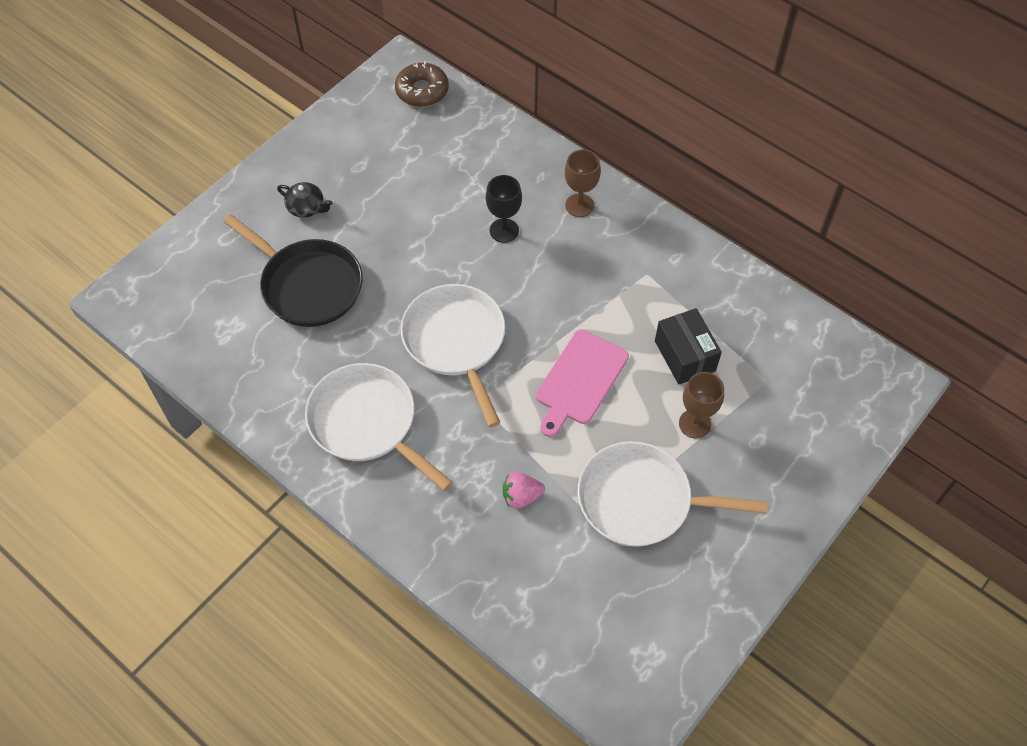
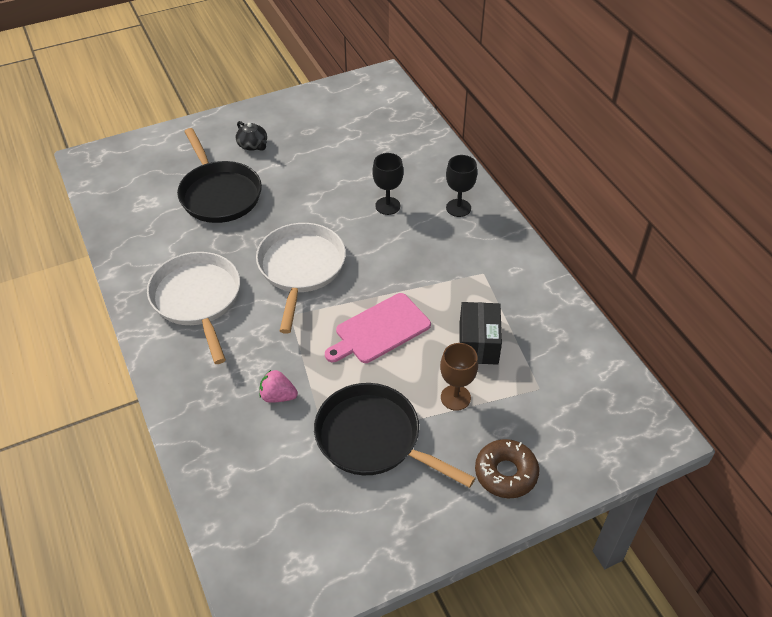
camera: 25 degrees right, 10 degrees down
brown donut [395,61,449,107] -> brown donut moved to [475,439,539,498]
brown goblet [565,150,601,217] -> black goblet [446,155,477,217]
white pan [578,441,767,547] -> black pan [314,383,475,488]

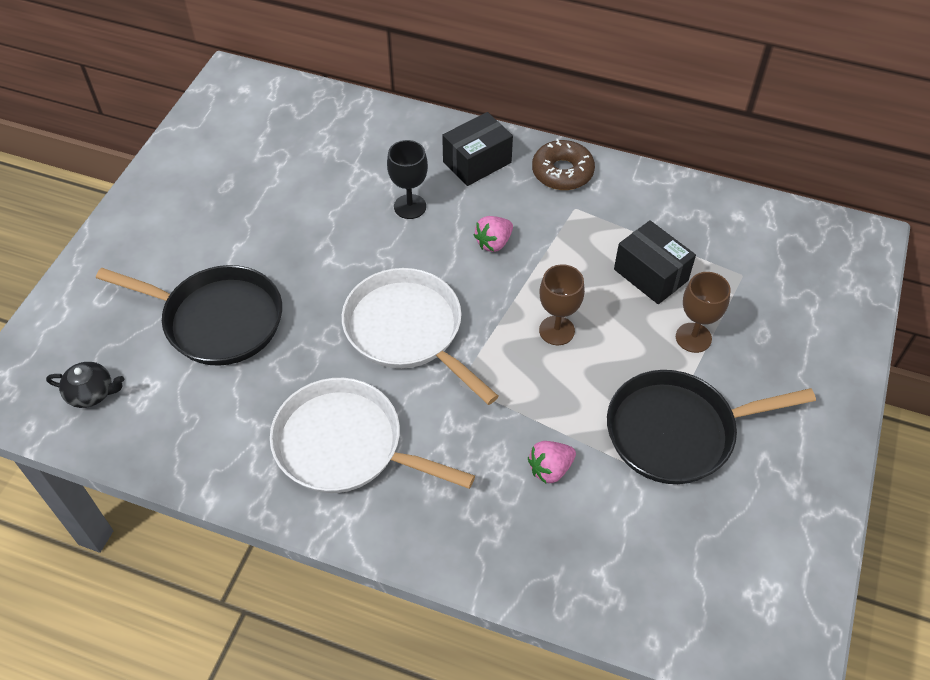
camera: 45 degrees left, 5 degrees up
black teapot [236,121,267,151] -> black teapot moved to [46,362,124,408]
pink cutting board [325,293,431,363] -> brown goblet [539,264,585,345]
black goblet [446,155,477,217] -> black box [442,112,513,186]
brown donut [475,439,539,498] -> brown donut moved to [532,139,595,190]
none -> pink strawberry [474,216,513,252]

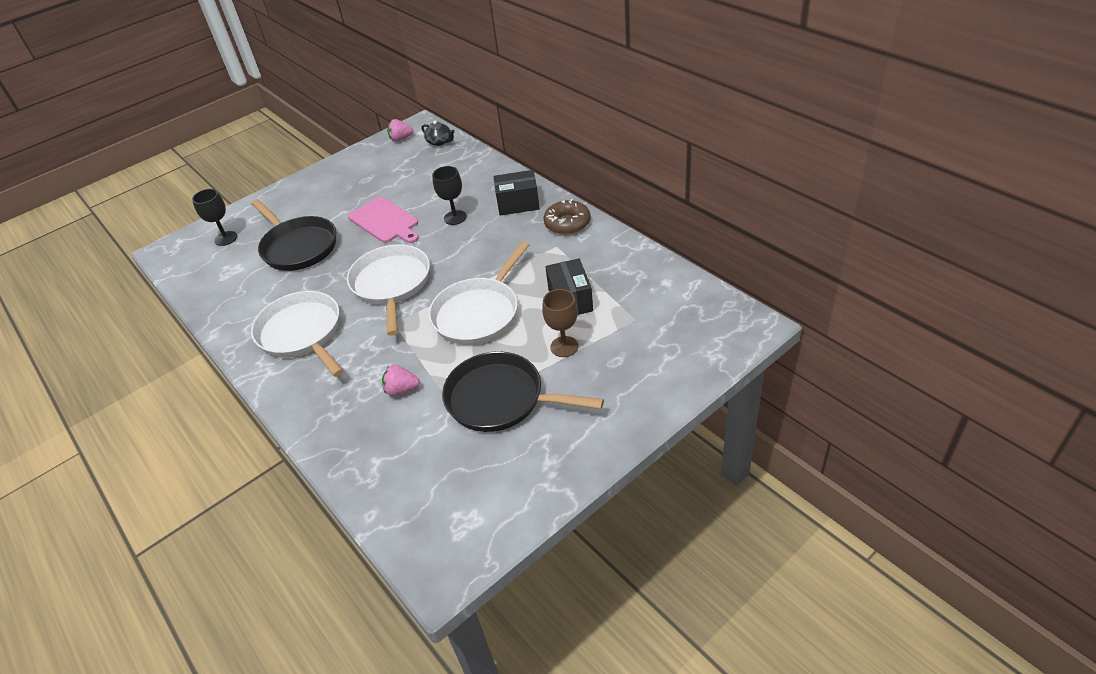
camera: 35 degrees right, 10 degrees down
black teapot [46,362,124,408] -> black teapot moved to [421,121,455,146]
pink strawberry [474,216,513,252] -> pink strawberry moved to [387,119,413,142]
brown goblet [539,264,585,345] -> white pan [429,241,529,345]
none -> black goblet [192,189,237,246]
none -> pink cutting board [348,197,419,243]

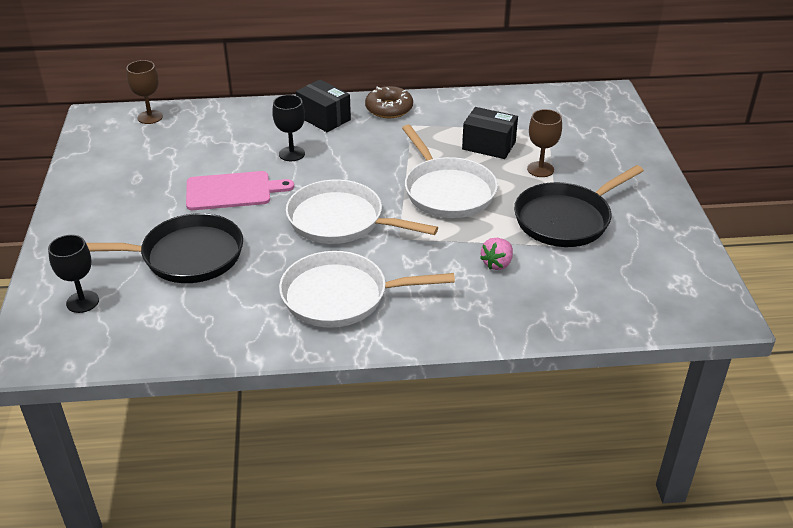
camera: 60 degrees left, 5 degrees down
pink strawberry [387,119,413,142] -> none
black teapot [421,121,455,146] -> brown goblet [126,60,163,124]
black box [494,170,540,216] -> black box turned 75 degrees counterclockwise [296,79,351,132]

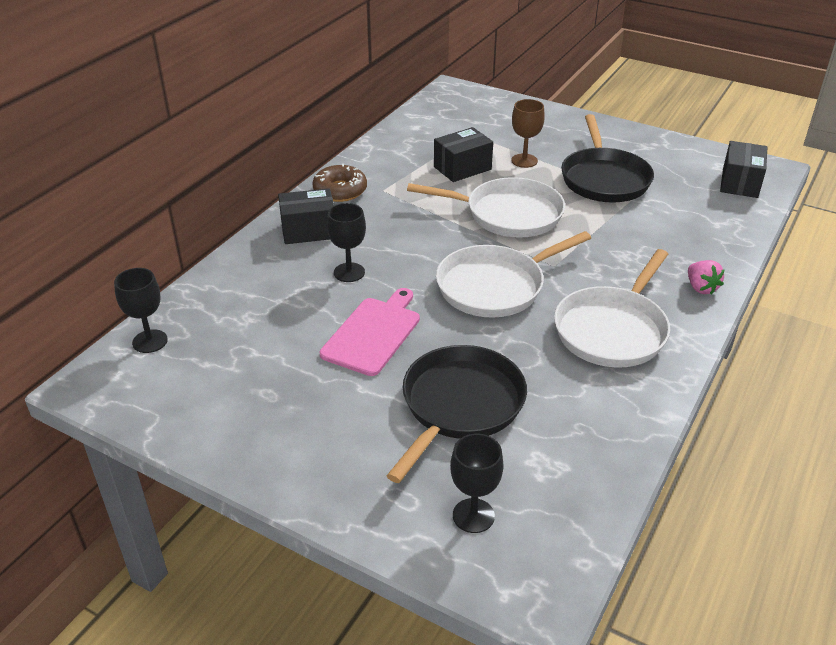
camera: 55 degrees left, 0 degrees up
brown goblet [126,60,163,124] -> black goblet [114,268,168,353]
pink strawberry [480,238,513,270] -> pink strawberry moved to [688,260,725,295]
none -> black box [720,141,768,198]

